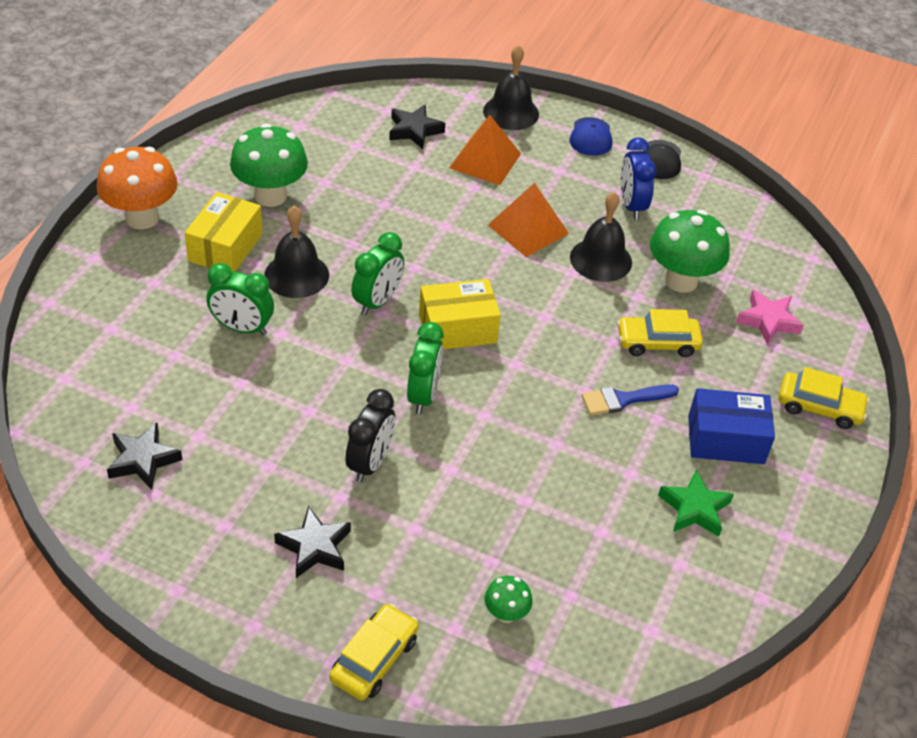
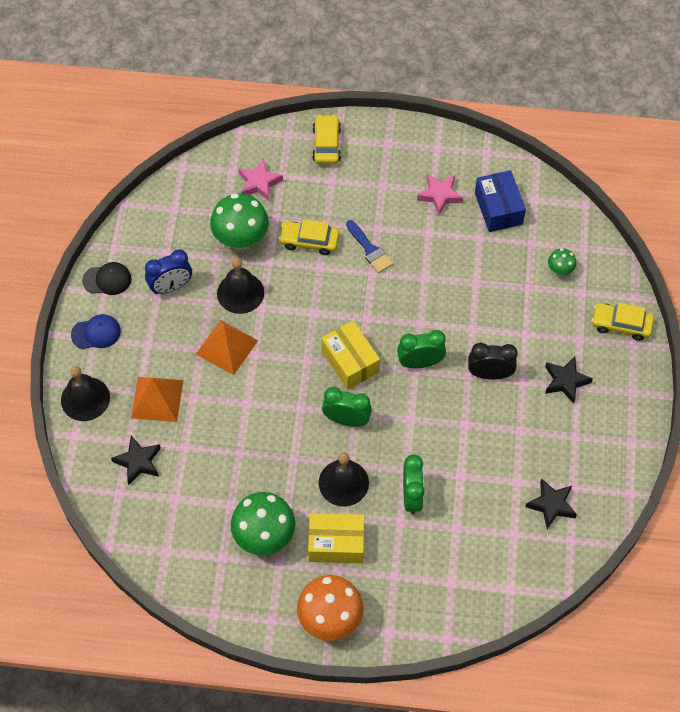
camera: 105 degrees left, 15 degrees up
yellow car [617,309,703,357] -> yellow car turned 120 degrees clockwise [279,219,339,255]
green star [658,469,734,537] -> pink star [417,173,463,215]
blue box [688,388,775,464] -> blue box moved to [475,170,526,232]

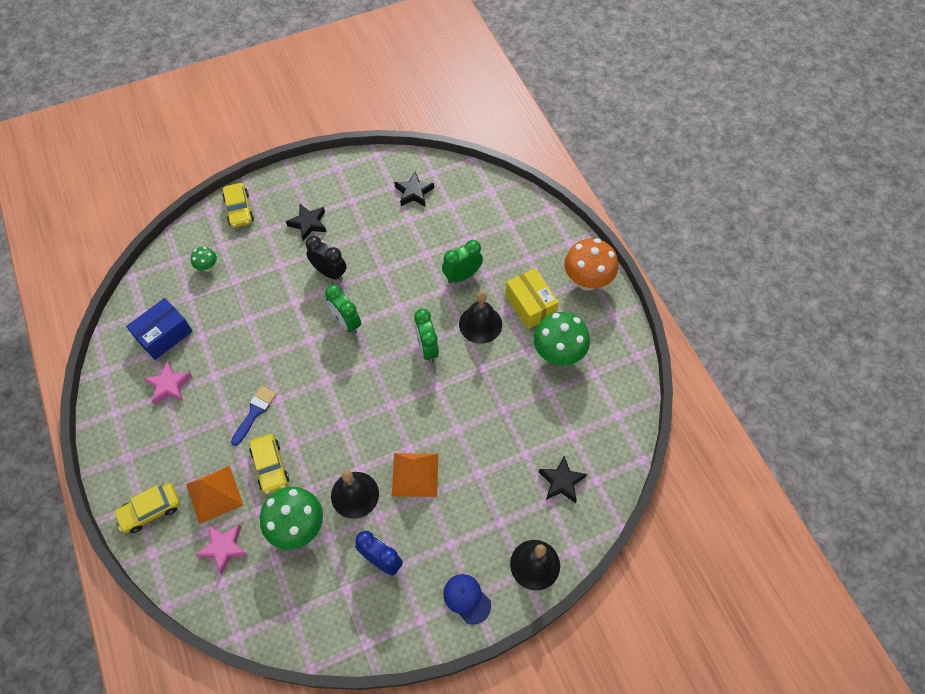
camera: 120 degrees left, 0 degrees up
black cap [82,262,131,295] -> none
orange pyramid [131,377,183,422] -> orange pyramid moved to [186,466,243,524]
yellow box [321,321,380,390] -> none
black clock [468,343,518,380] -> black clock turned 150 degrees clockwise [306,236,347,281]

